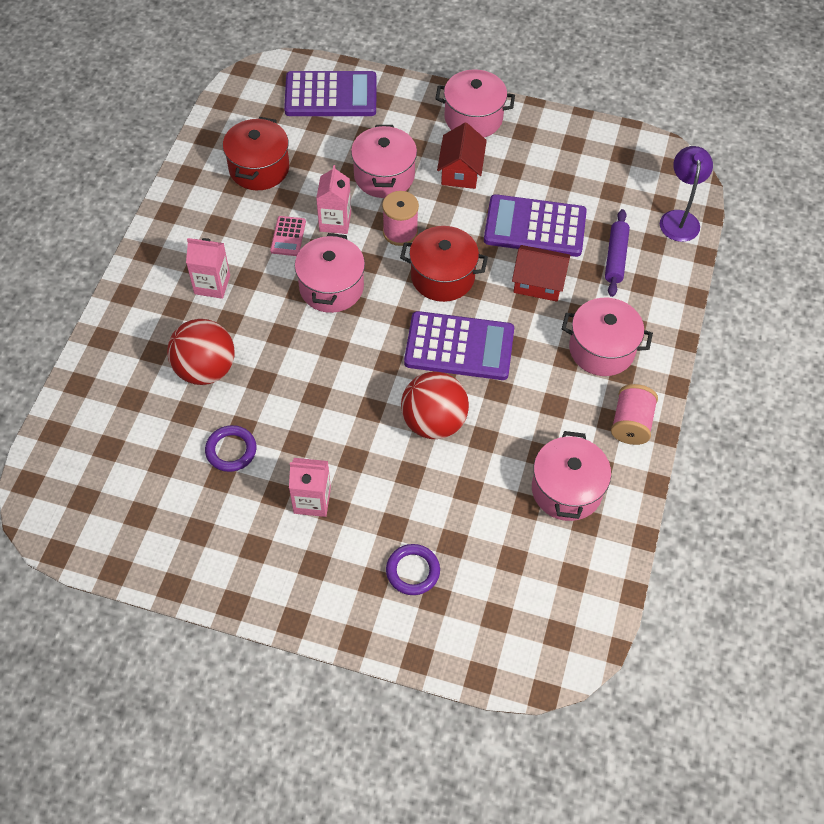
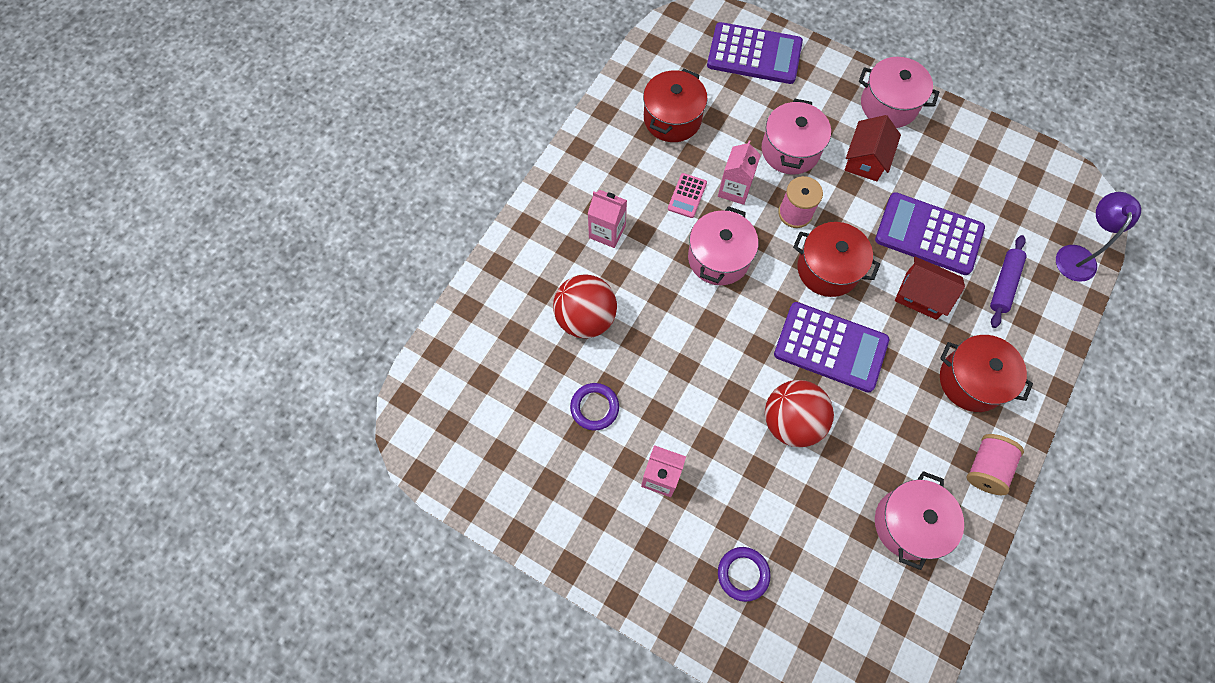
camera: 15 degrees right, 10 degrees up
pink pot [562,298,653,376] -> red pot [940,335,1033,412]

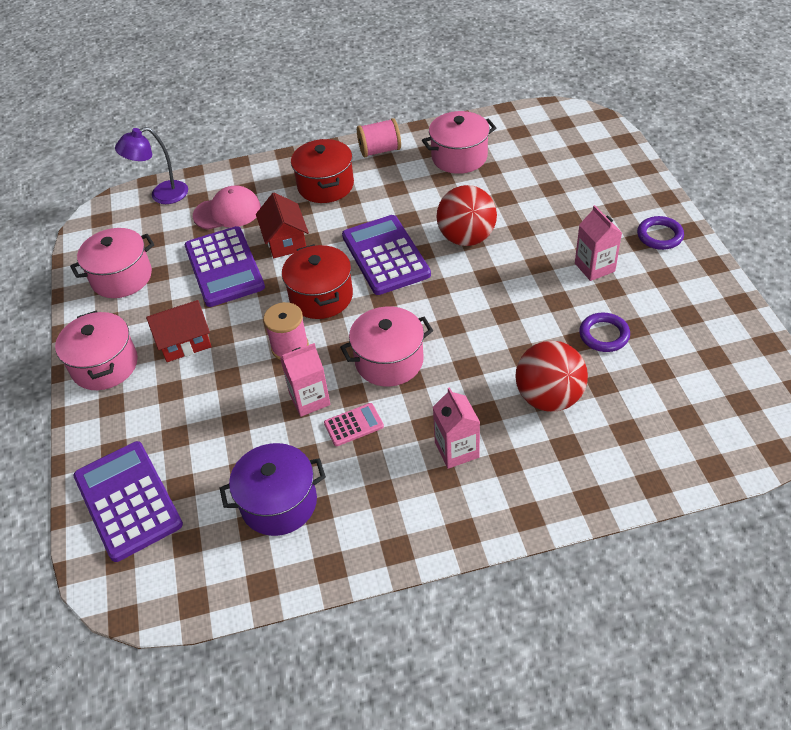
camera: 130 degrees left, 20 degrees down
red pot [643,69,707,142] -> purple pot [220,443,326,536]
purple ring [718,547,771,602] -> purple ring moved to [637,216,684,250]
pink pot [762,99,831,175] -> pink pot moved to [70,228,154,298]
purple rolling pin [990,235,1027,328] -> pink cap [193,185,261,230]

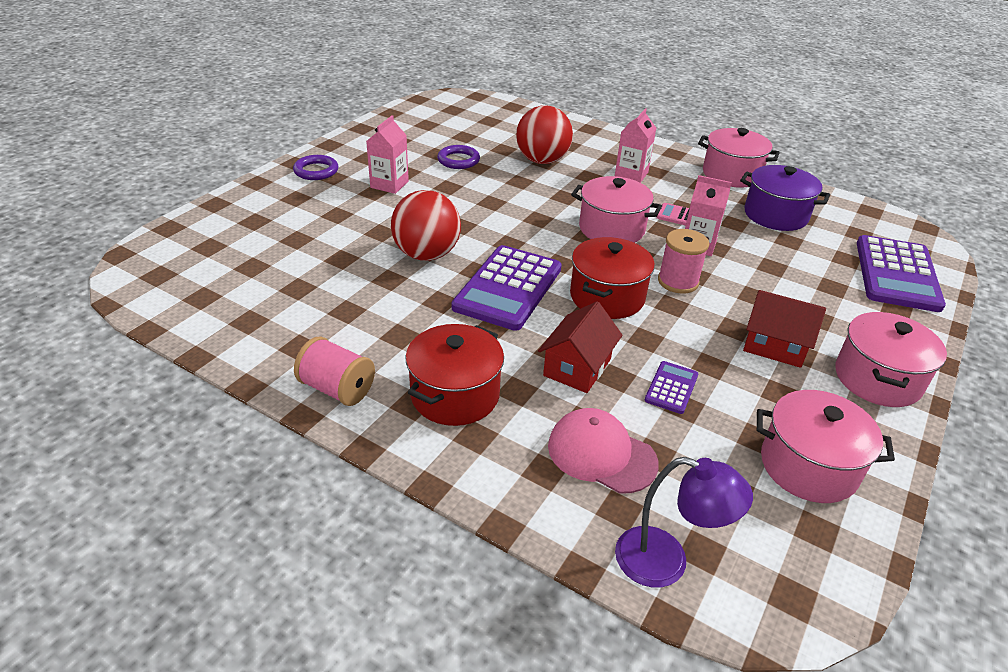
camera: 140 degrees left, 10 degrees down
purple calculator [185,226,265,307] -> purple calculator [645,361,698,414], size x0.47
pink pot [422,111,496,174] -> pink pot moved to [698,128,780,188]

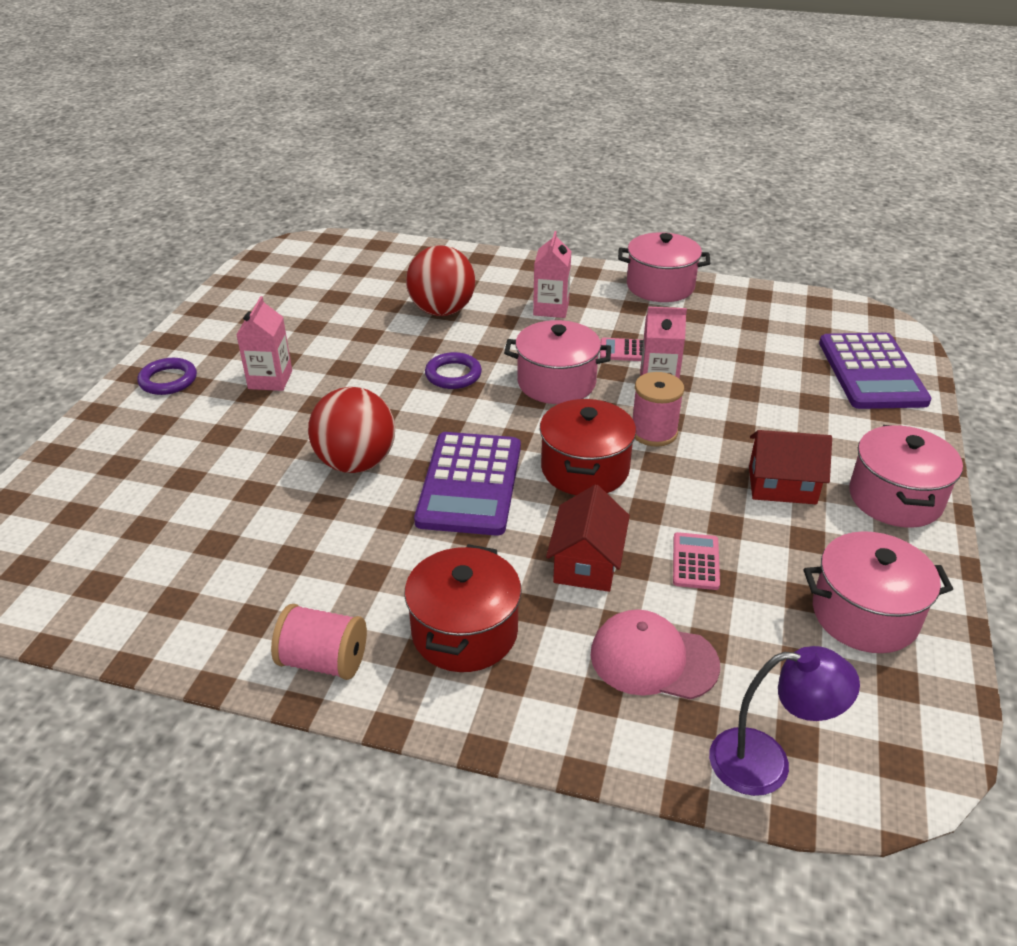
camera: 15 degrees left, 0 degrees up
purple ring [437,145,480,169] -> purple ring moved to [425,352,482,389]
purple calculator [645,361,698,414] -> pink calculator [673,532,720,590]
purple pot [740,165,830,231] -> none

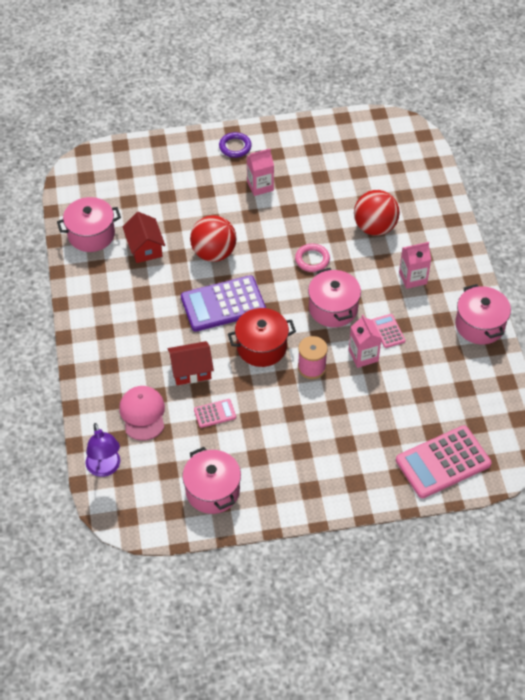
camera: 65 degrees right, 15 degrees up
pink spool [271,604,367,680] -> none
red pot [404,544,522,672] -> none
purple ring [425,352,482,389] -> pink ring [295,244,330,272]
red house [749,430,832,504] -> red house moved to [123,212,165,263]
purple calculator [819,333,932,409] -> pink calculator [396,425,492,498]
pink pot [849,425,963,528] -> pink pot moved to [57,197,121,252]

